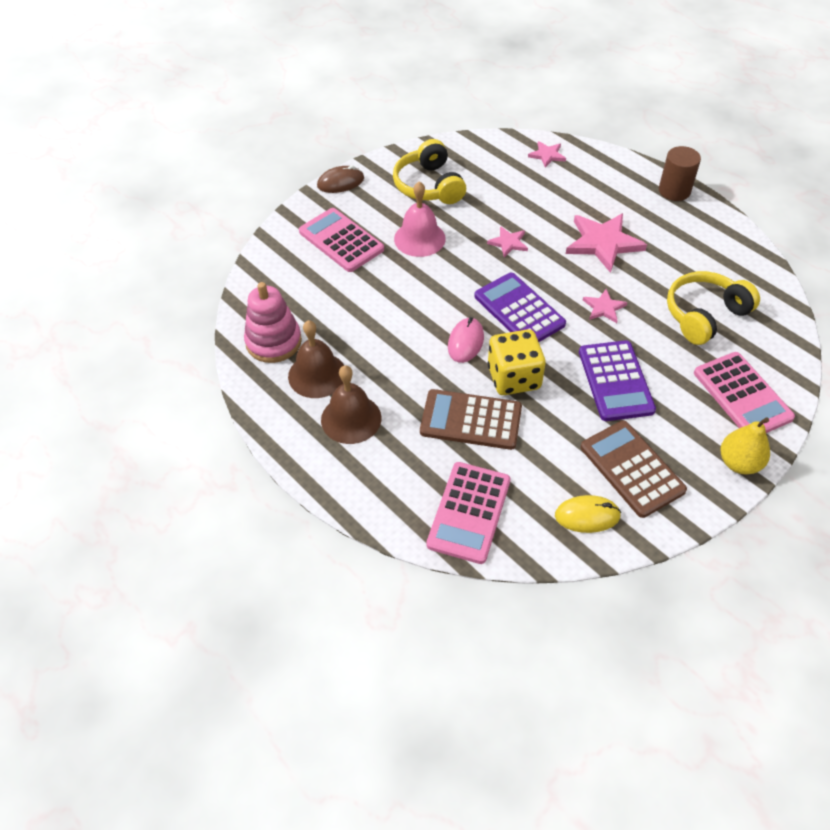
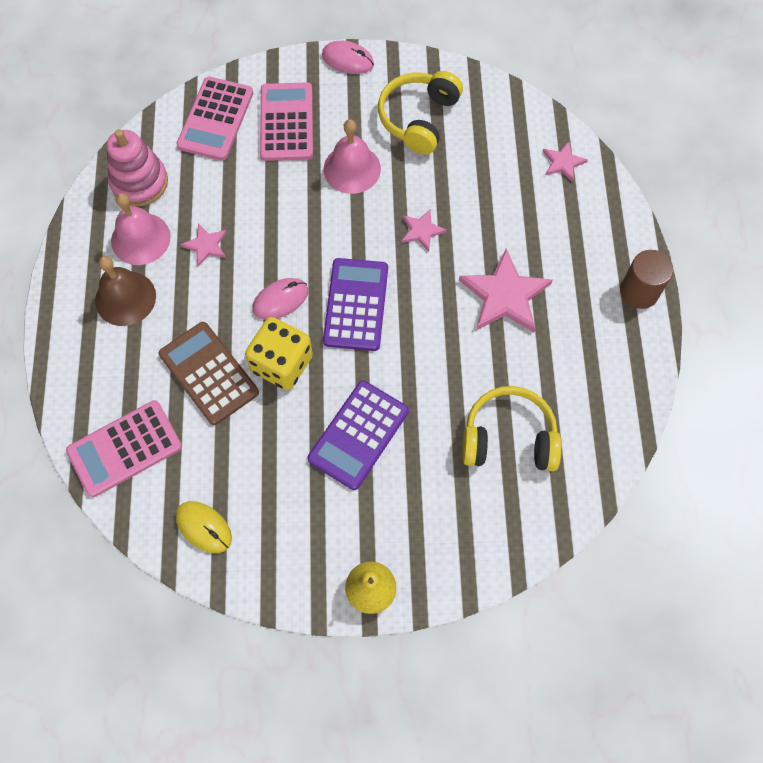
camera: 40 degrees right, 15 degrees up
brown bell [288,320,344,398] -> pink bell [111,193,171,265]
brown mouse [317,165,364,193] -> pink mouse [322,41,374,74]
brown calculator [581,421,687,518] -> none
pink star [583,289,627,323] -> pink star moved to [180,223,227,267]
pink calculator [694,352,795,433] -> pink calculator moved to [176,76,253,161]

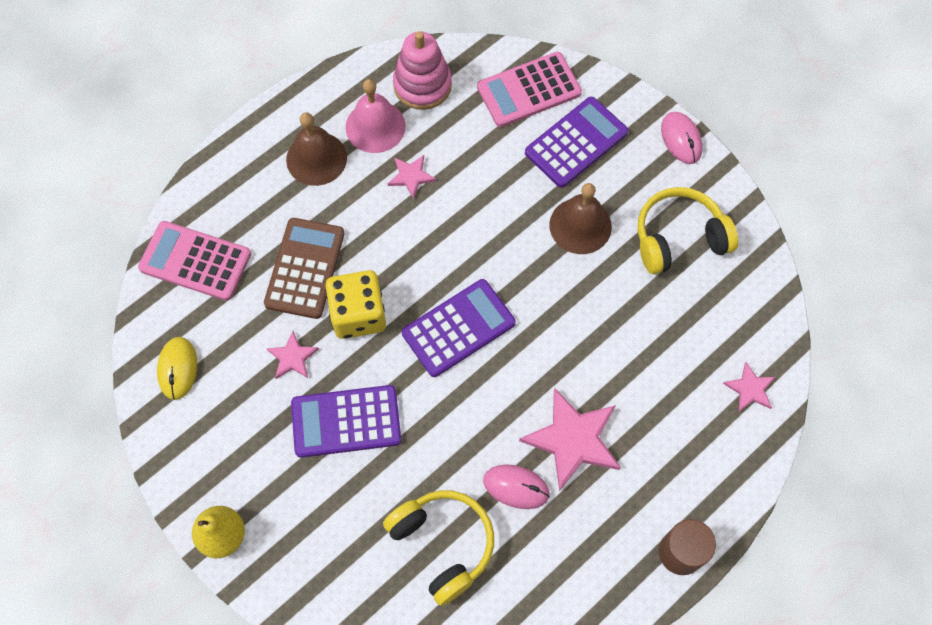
camera: 50 degrees right, 0 degrees up
pink mouse [252,278,308,320] -> pink mouse moved to [483,464,550,509]
pink calculator [260,82,313,161] -> purple calculator [525,97,628,188]
pink bell [323,119,381,194] -> brown bell [549,183,612,254]
pink star [401,209,447,252] -> pink star moved to [266,331,319,379]

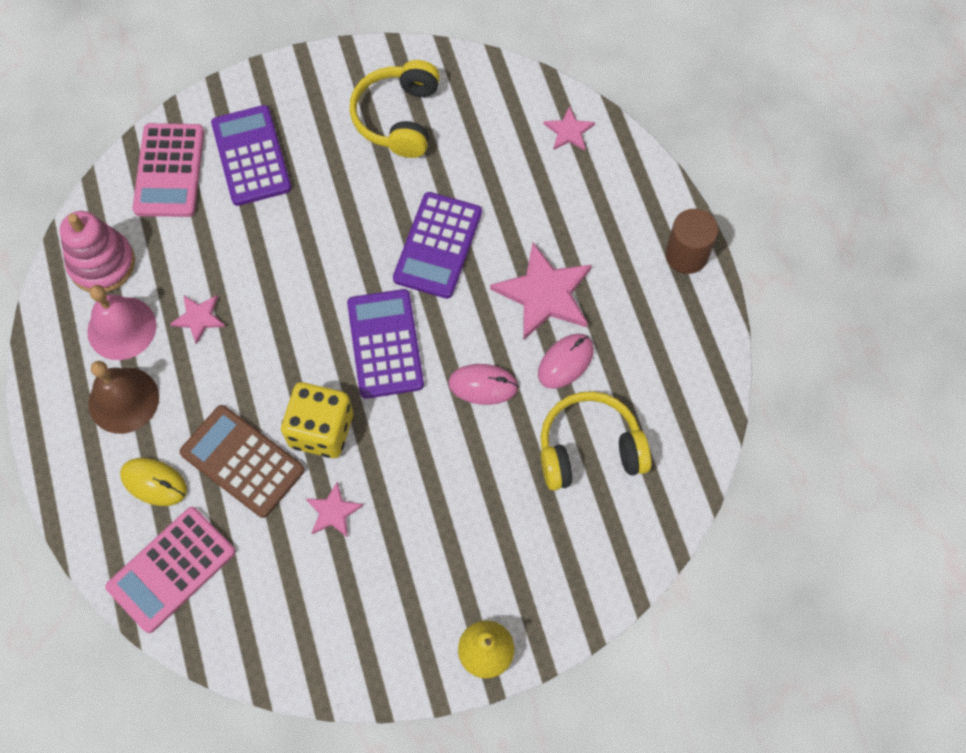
camera: 65 degrees left, 0 degrees up
yellow mouse [157,337,197,400] -> yellow mouse moved to [120,458,187,506]
purple calculator [291,385,401,458] -> purple calculator moved to [393,192,482,299]
brown bell [549,183,612,254] -> none
pink mouse [661,112,703,164] -> pink mouse moved to [448,364,519,405]

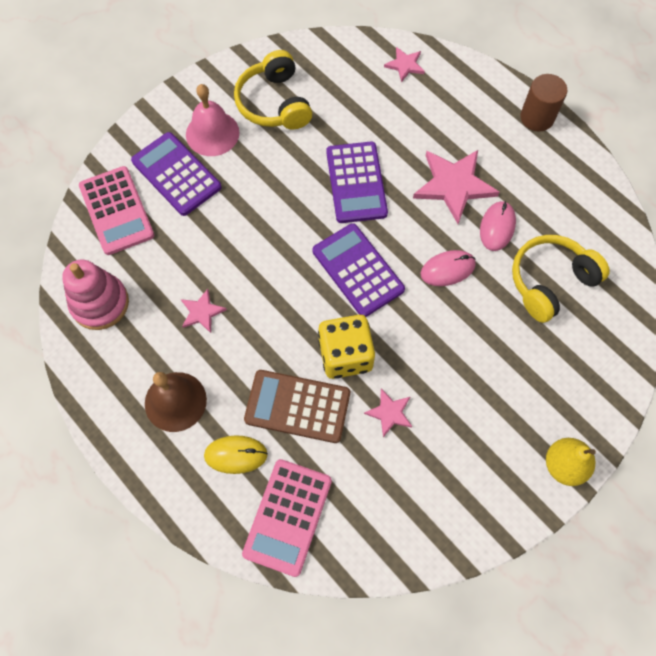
camera: 25 degrees left, 0 degrees up
pink bell [87,285,157,360] -> pink bell moved to [186,84,239,156]

